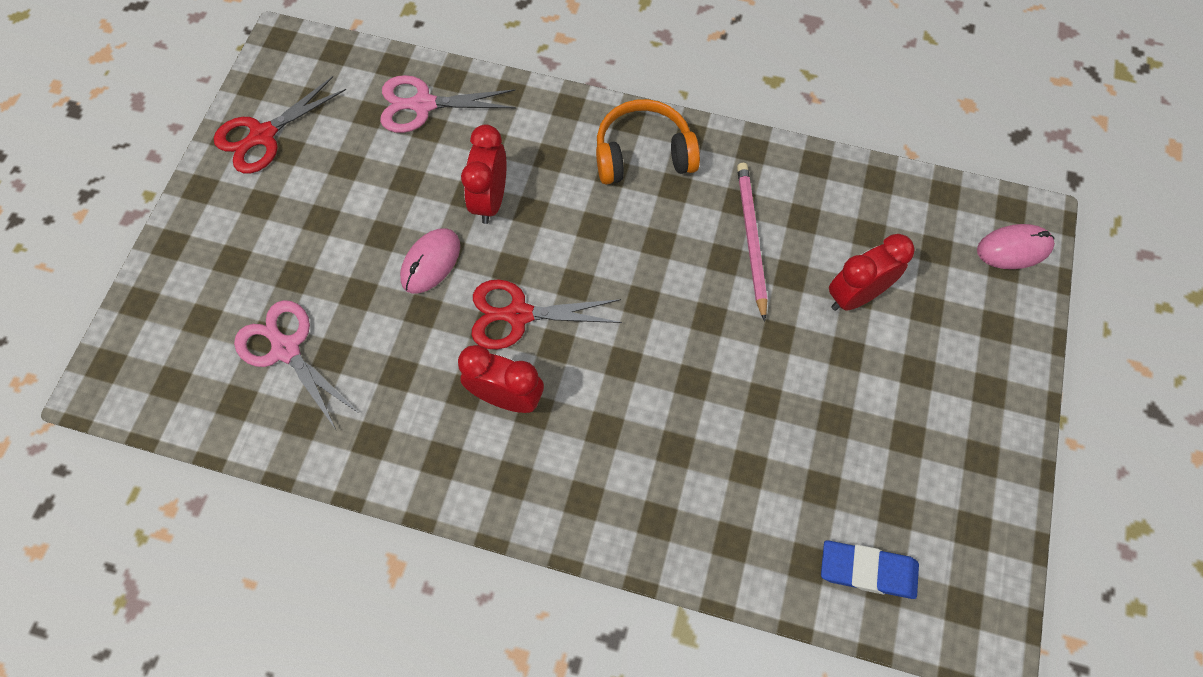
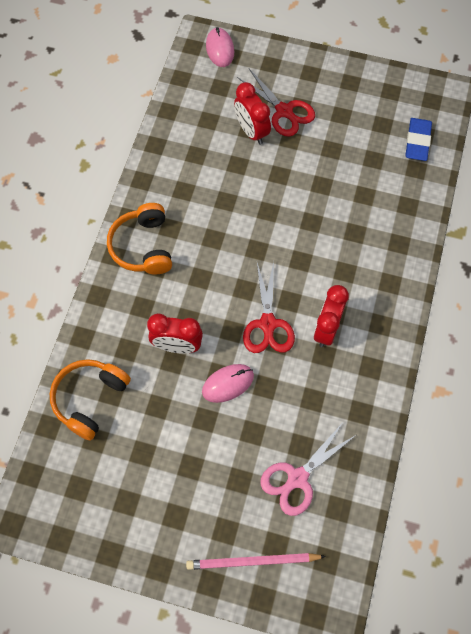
camera: 90 degrees left, 0 degrees up
red scissors [214,76,346,173] -> red scissors moved to [237,69,315,137]
pink scissors [380,75,516,133] -> orange headphones [50,359,131,441]
pink mouse [400,228,460,294] -> pink mouse turned 60 degrees counterclockwise [202,364,254,403]
pink pencil [737,163,767,322] -> pink pencil moved to [186,553,326,570]

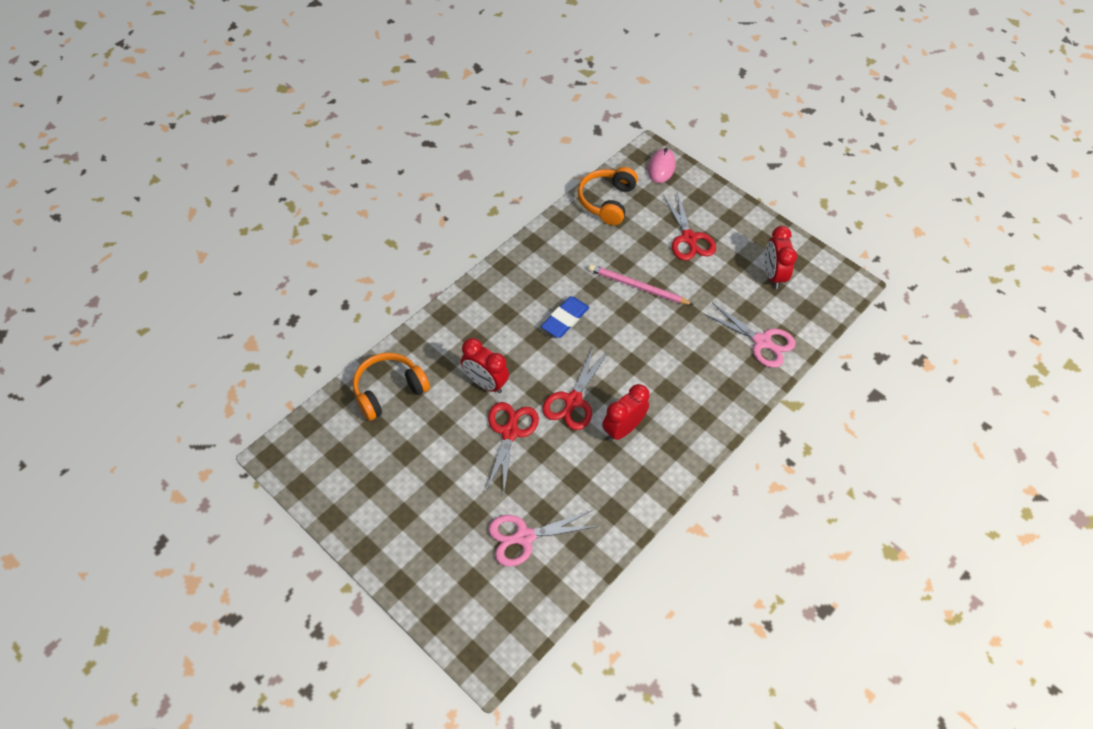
camera: 25 degrees right, 10 degrees down
orange headphones [107,203,172,274] -> orange headphones moved to [578,167,638,225]
pink pencil [186,553,326,570] -> pink pencil moved to [589,264,694,305]
pink mouse [202,364,254,403] -> red scissors [486,402,539,491]
red clock [234,82,271,145] -> red clock moved to [765,226,797,289]
blue eraser [405,118,432,161] -> blue eraser moved to [541,296,589,338]
none -> pink scissors [703,303,795,368]

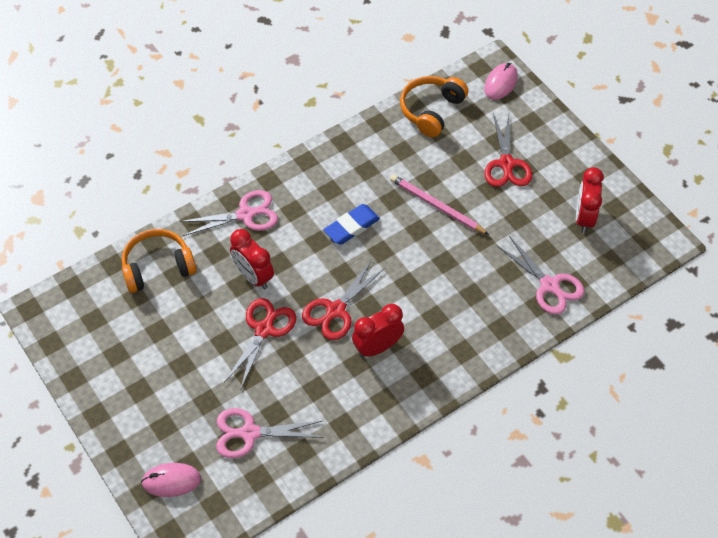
camera: 15 degrees right, 0 degrees up
none -> pink mouse [141,463,201,497]
none -> pink scissors [179,190,278,236]

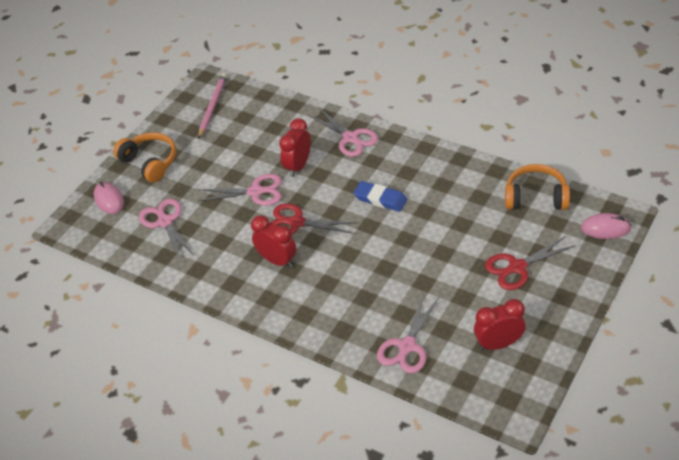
camera: 70 degrees right, 10 degrees down
orange headphones [122,229,197,293] -> orange headphones moved to [113,132,176,183]
red scissors [224,298,296,390] -> pink scissors [197,174,282,206]
pink pencil [390,175,489,235] -> pink pencil moved to [198,73,227,139]

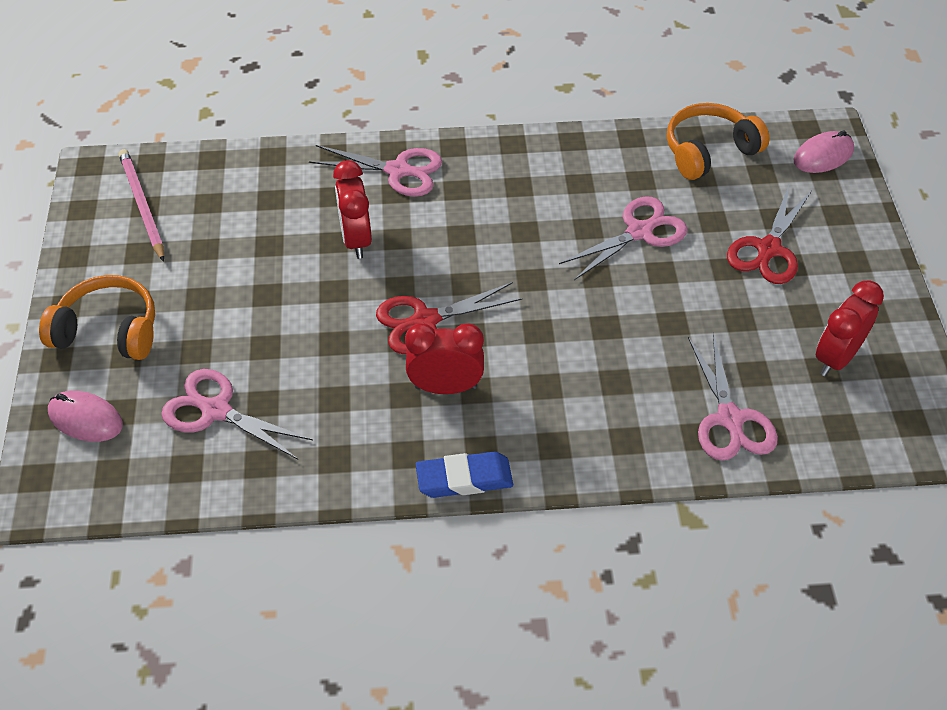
camera: 40 degrees left, 5 degrees up
pink scissors [197,174,282,206] -> pink scissors moved to [559,196,688,280]
blue eraser [354,181,407,212] -> blue eraser moved to [416,452,513,498]

